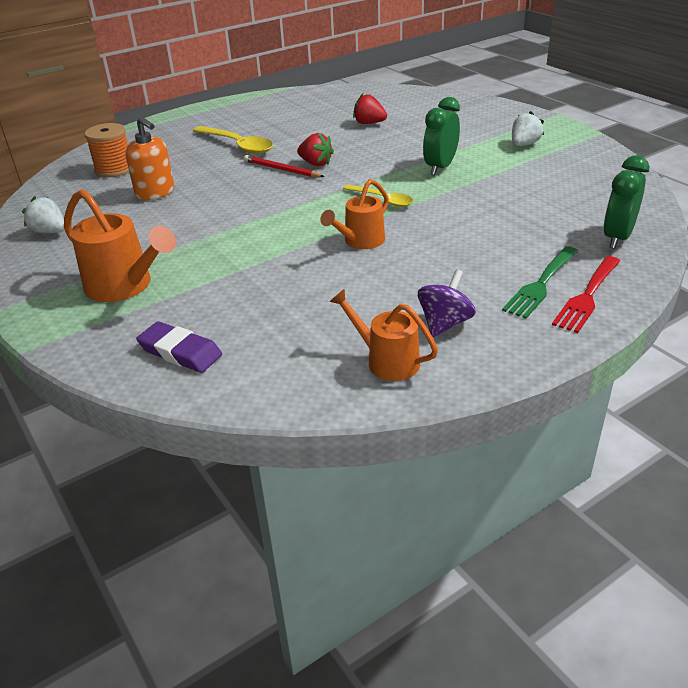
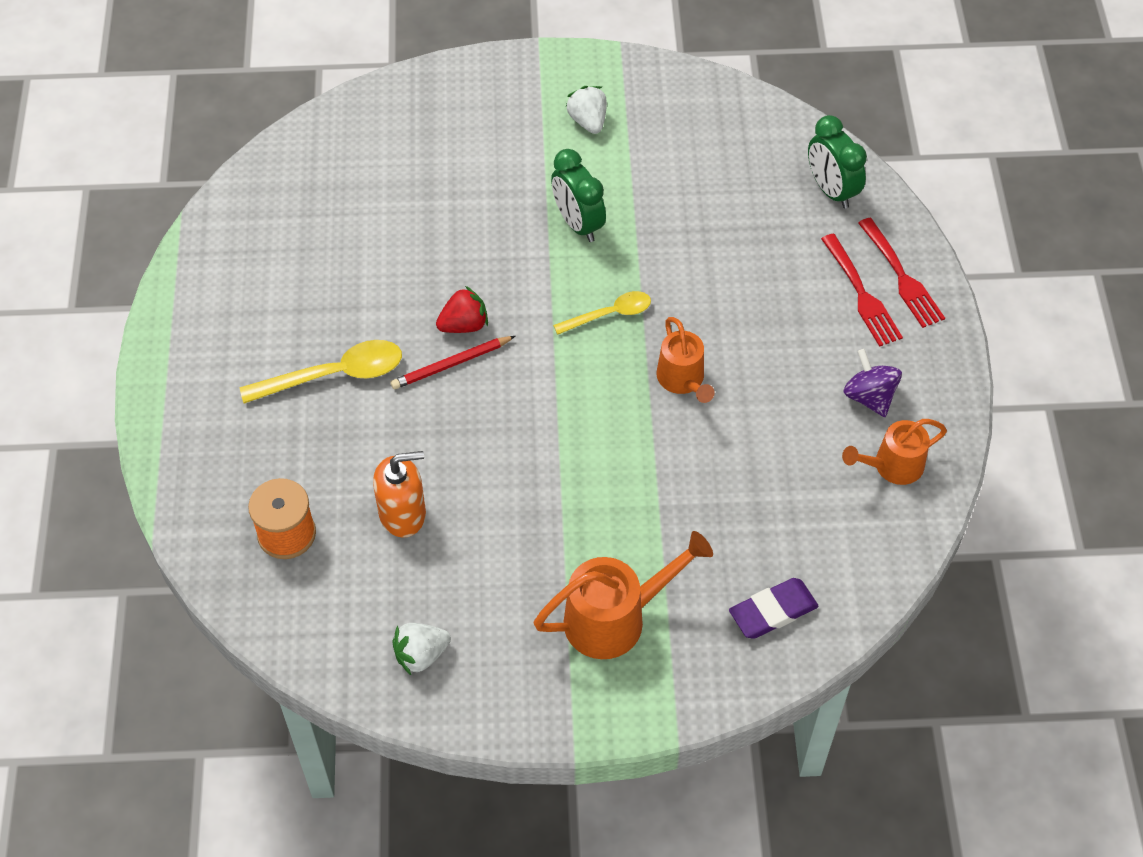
camera: 60 degrees left, 20 degrees up
red strawberry [353,94,387,124] -> none
green fork [502,246,578,319] -> red fork [821,233,903,347]

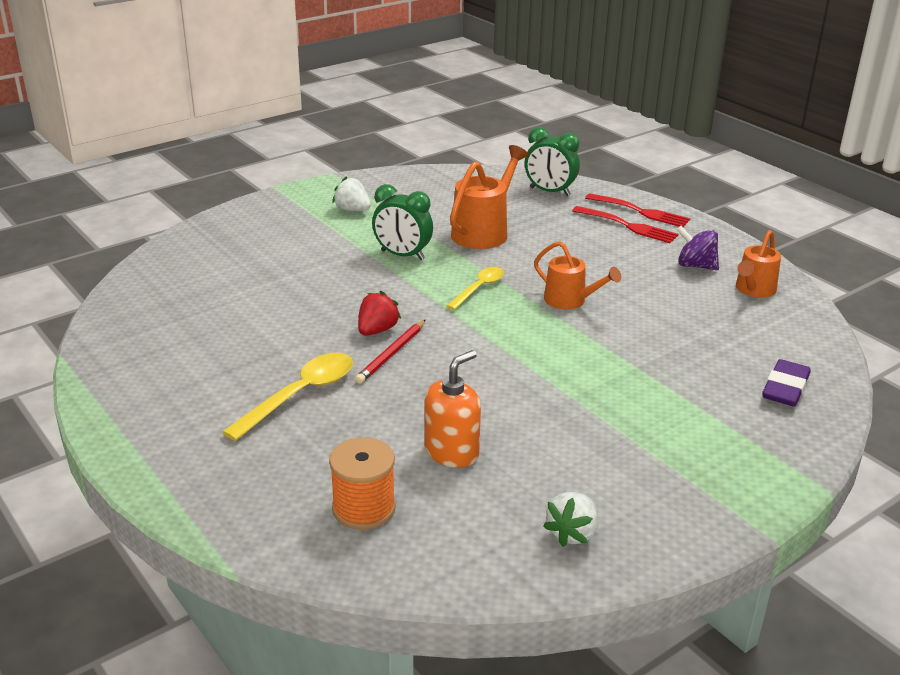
camera: 35 degrees left, 25 degrees down
orange watering can [534,531,713,659] -> orange watering can moved to [450,145,529,249]

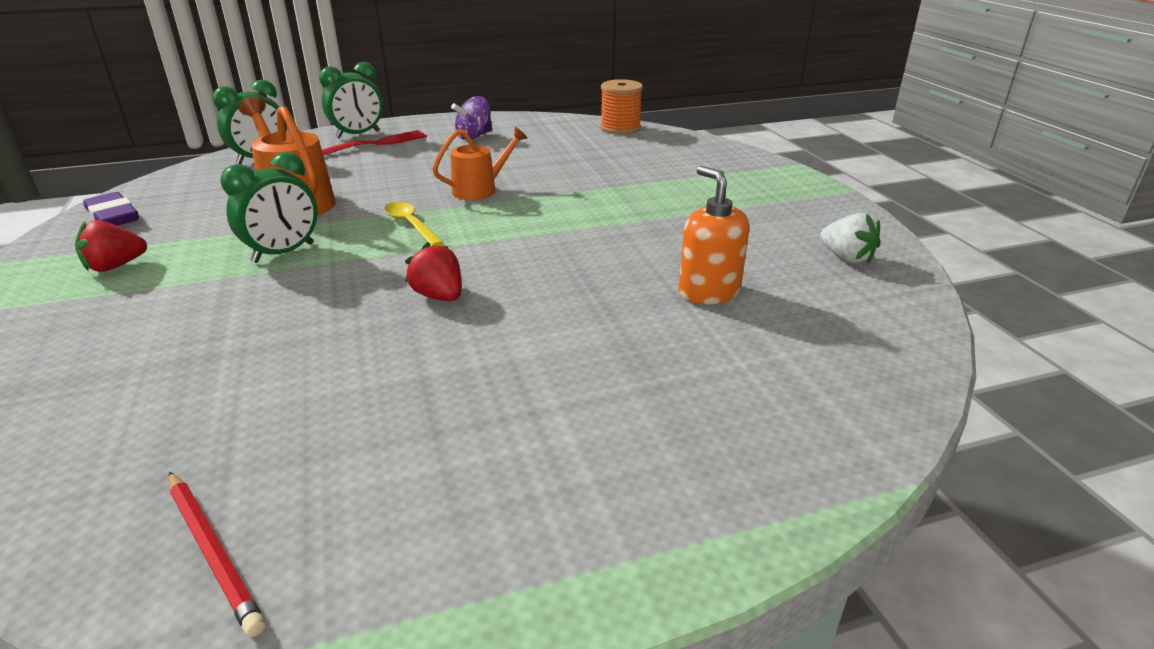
camera: 70 degrees left, 0 degrees up
yellow spoon [222,353,353,441] -> none
orange spool [329,437,396,530] -> orange spool moved to [600,79,643,134]
white strawberry [332,176,371,211] -> red strawberry [75,220,147,272]
red pencil [355,320,425,384] -> red pencil moved to [168,472,266,637]
red fork [585,193,690,227] -> green clock [319,62,383,138]
orange watering can [736,230,781,298] -> none
purple eraser [762,359,811,406] -> purple eraser moved to [83,192,139,226]

